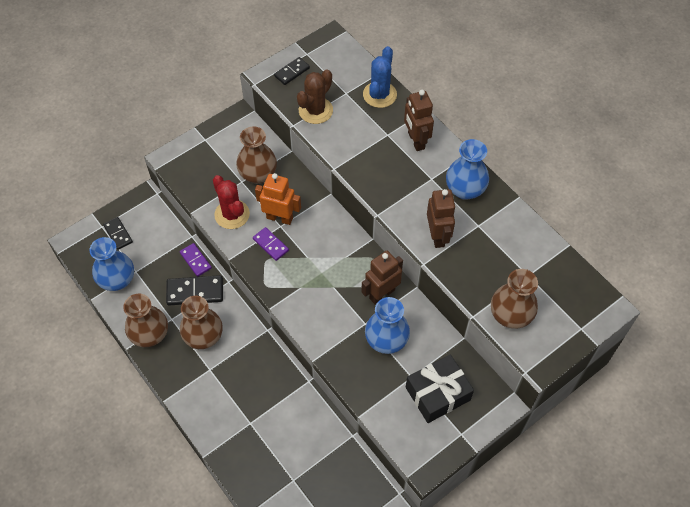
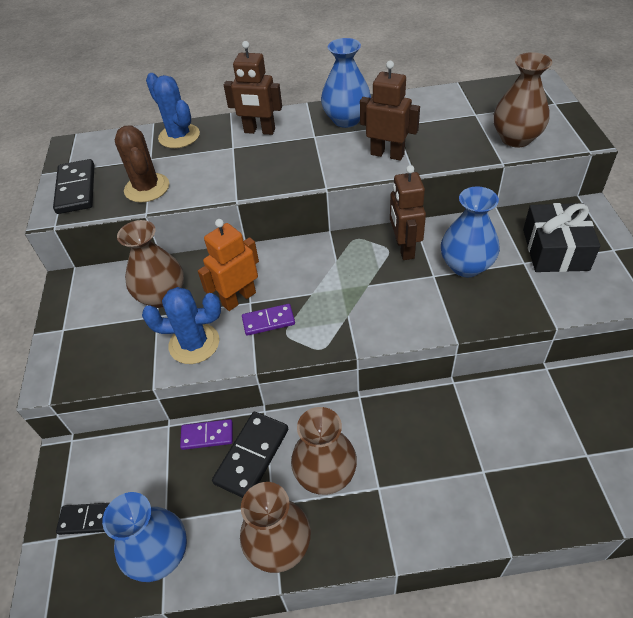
camera: 55 degrees left, 10 degrees down
red cactus [213,175,250,229] -> blue cactus [142,287,221,364]
black domino [274,57,310,85] -> black domino [53,159,94,214], size x1.58

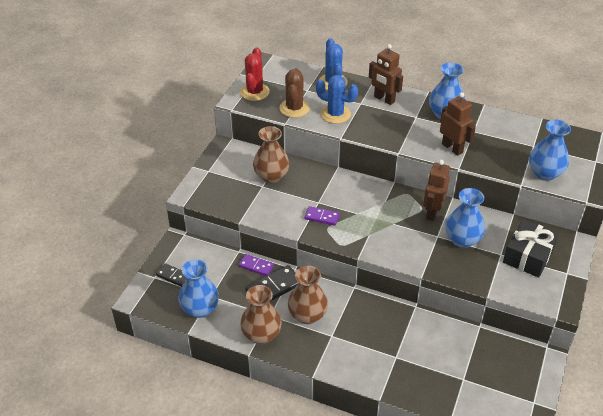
camera: 25 degrees right, 5 degrees down
black domino [53,159,94,214] -> red cactus [240,47,270,101]
blue cactus [142,287,221,364] -> blue cactus moved to [316,75,358,124]
orange robot [198,219,259,311] -> none
brown vase [493,52,552,147] -> blue vase [529,120,571,181]

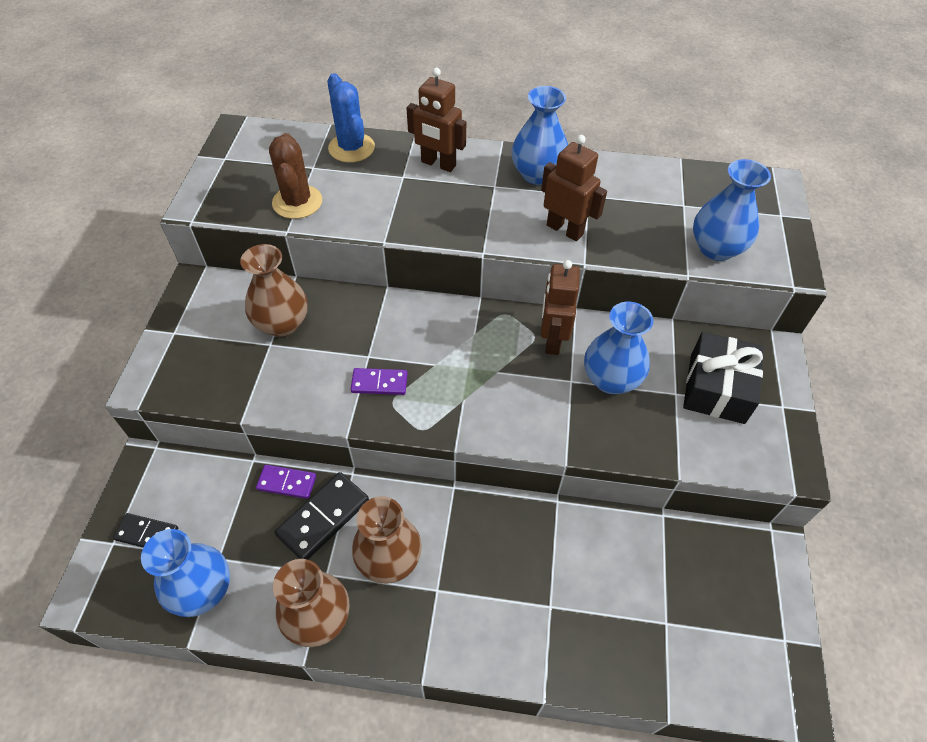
camera: 15 degrees left, 10 degrees up
red cactus [240,47,270,101] -> none
blue cactus [316,75,358,124] -> none

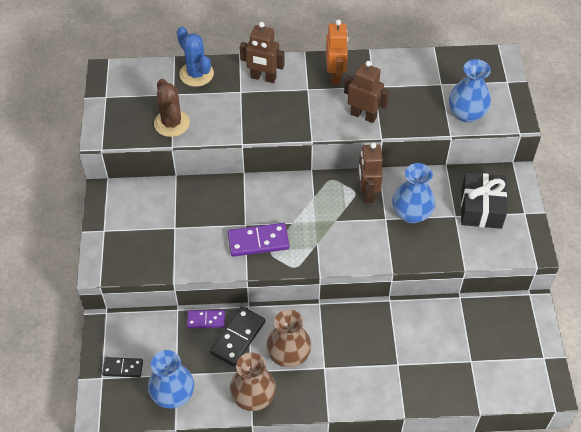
camera: 10 degrees left, 0 degrees up
brown vase [240,244,308,337] -> none
purple domino [351,368,408,395] -> purple domino [228,223,289,257], size x1.58
blue vase [512,86,568,185] -> orange robot [326,19,348,85]

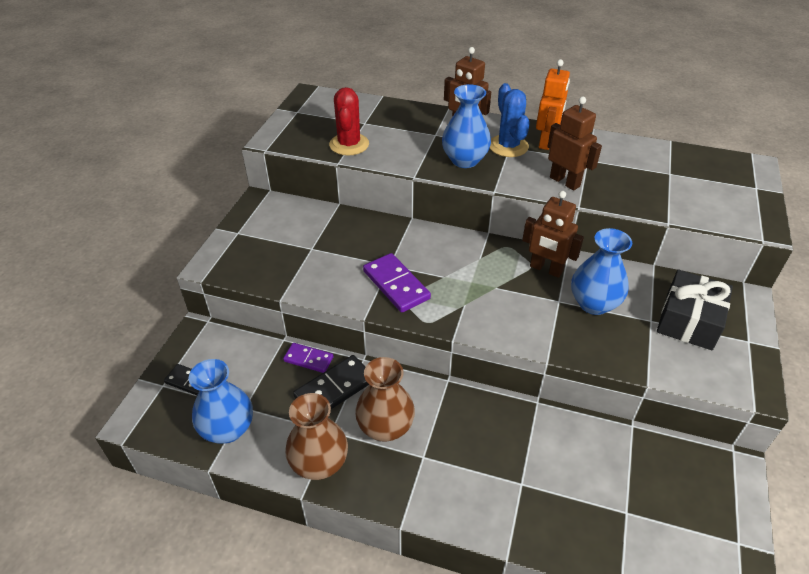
camera: 20 degrees right, 10 degrees down
brown cactus [154,79,190,137] -> red cactus [329,87,369,156]
blue cactus [177,27,214,87] -> blue cactus moved to [490,83,530,157]
purple domino [228,223,289,257] -> purple domino turned 45 degrees clockwise [363,253,431,312]
brown robot [358,143,383,203] -> brown robot turned 75 degrees counterclockwise [522,191,584,278]
blue vase [449,59,491,123] -> blue vase moved to [442,84,491,168]

